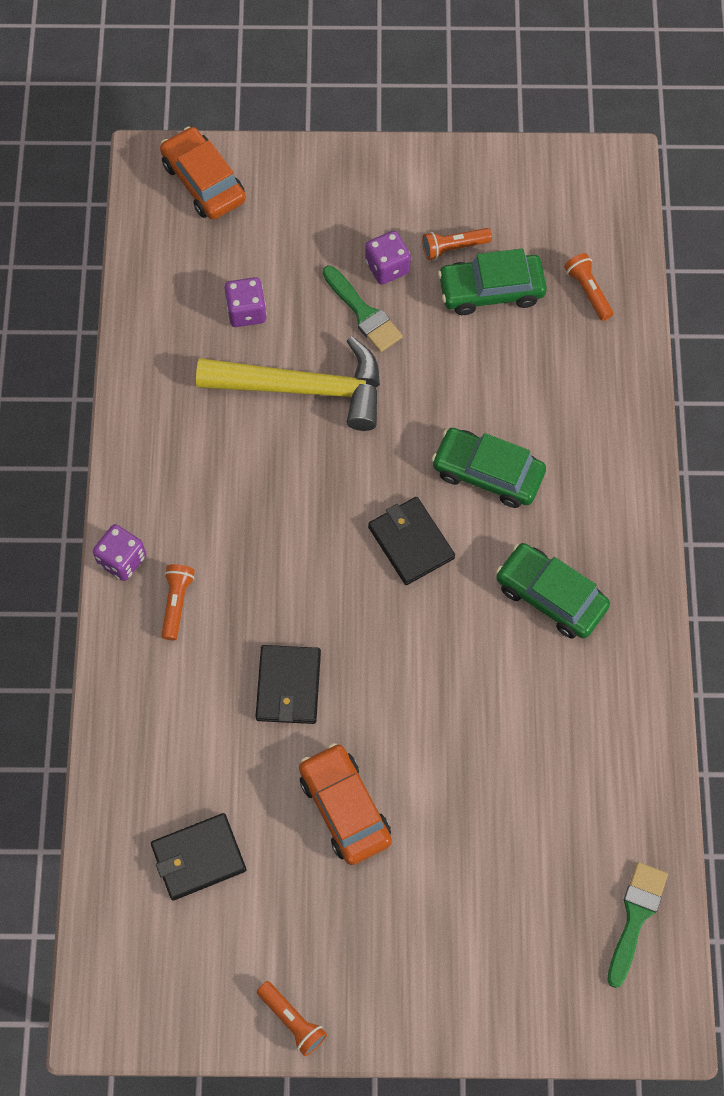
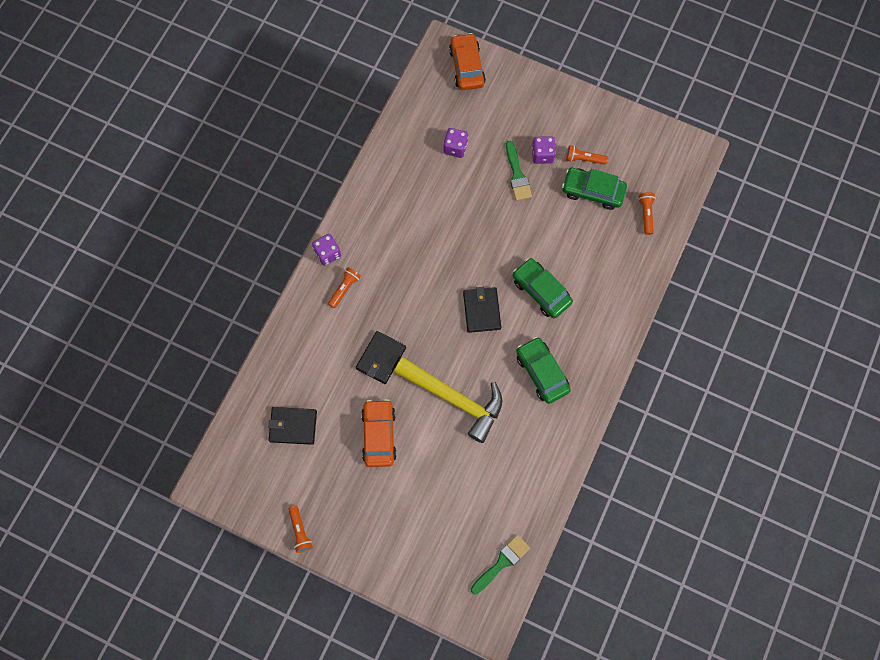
camera: 25 degrees right, 5 degrees up
yellow hammer [196,336,380,431] -> yellow hammer moved to [394,357,502,443]

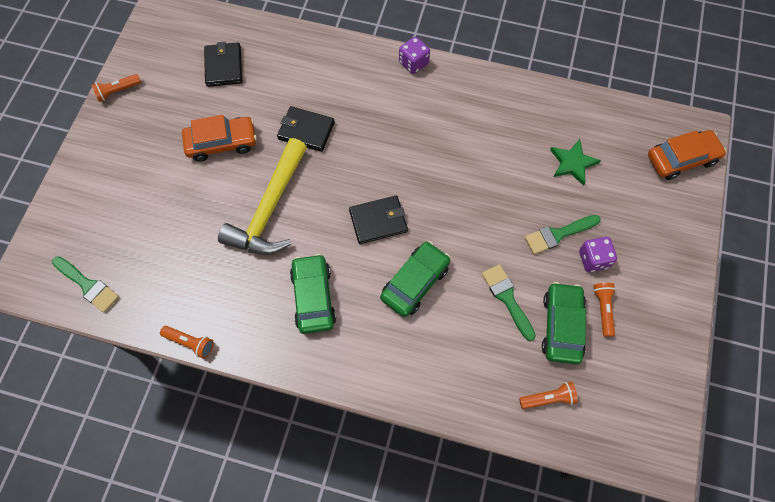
camera: 80 degrees right, 5 degrees down
orange flashlight [328,267,361,308] -> orange flashlight moved to [160,326,214,359]
purple dice [443,128,468,158] -> green star [550,139,601,186]
green car [516,337,571,404] -> green car turned 60 degrees counterclockwise [290,254,336,334]
none -> green brush [482,264,536,341]

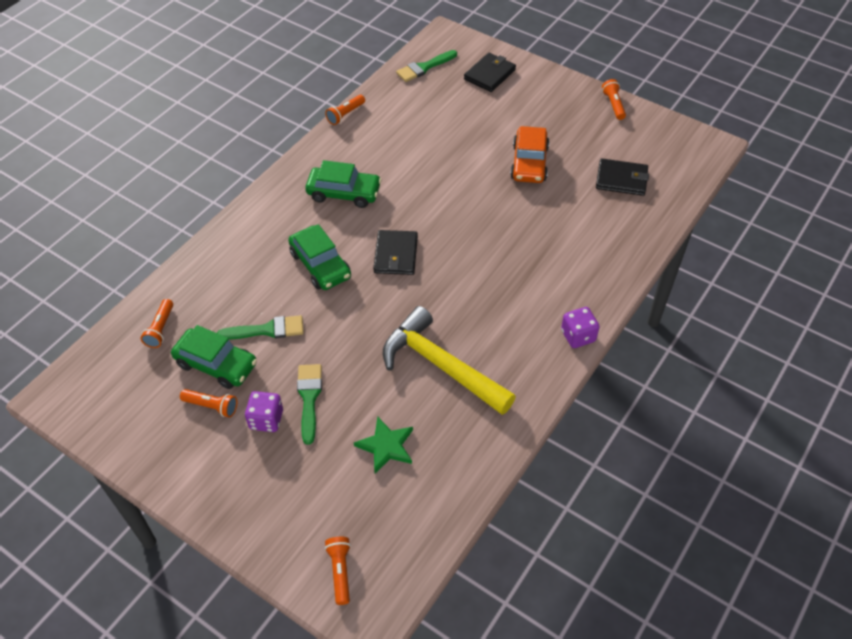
camera: 110 degrees right, 15 degrees down
yellow hammer [218,138,307,255] -> yellow hammer moved to [383,306,516,415]
black wallet [277,106,335,152] -> black wallet moved to [464,53,516,92]
orange car [648,130,727,180] -> orange flashlight [325,536,351,605]

